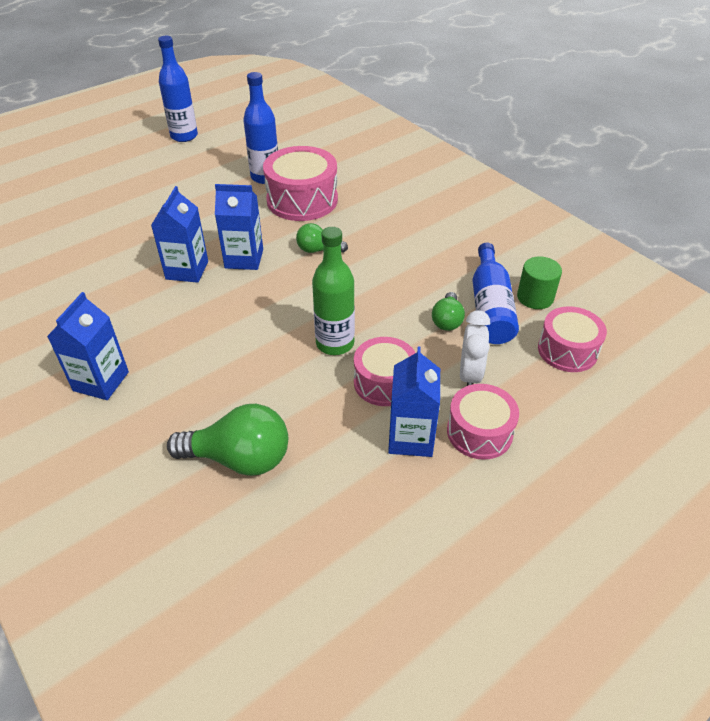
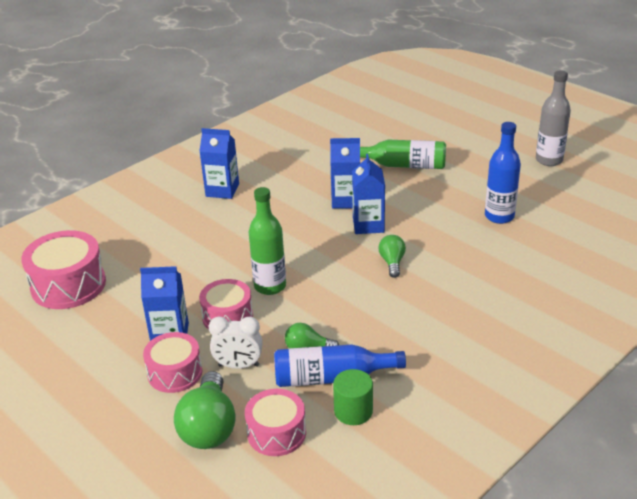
camera: 85 degrees right, 10 degrees down
blue bottle [158,36,198,142] -> grey bottle [536,70,571,166]
green light bulb [167,404,288,476] -> green light bulb moved to [174,371,236,449]
pink drum [263,146,338,221] -> pink drum moved to [21,230,106,309]
none -> green bottle [360,140,446,169]

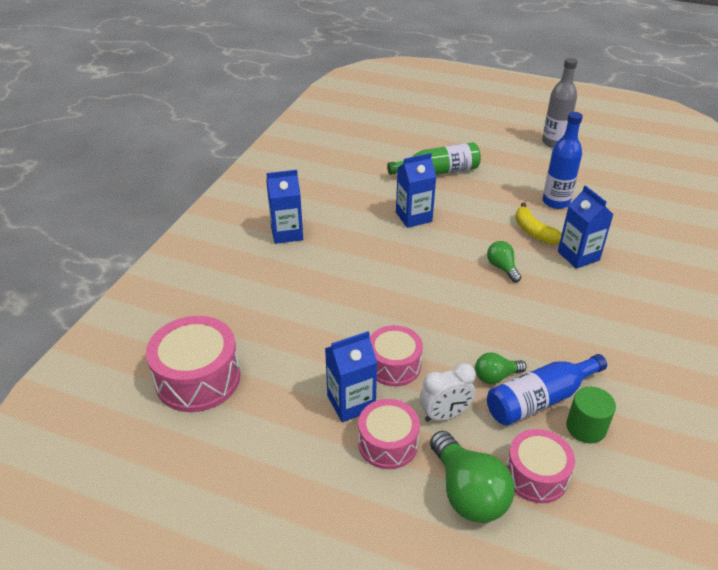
camera: 25 degrees left, 5 degrees up
green bottle [248,187,286,295] -> none
blue carton [352,154,385,234] -> blue carton moved to [558,185,614,269]
none -> yellow banana [515,203,562,244]

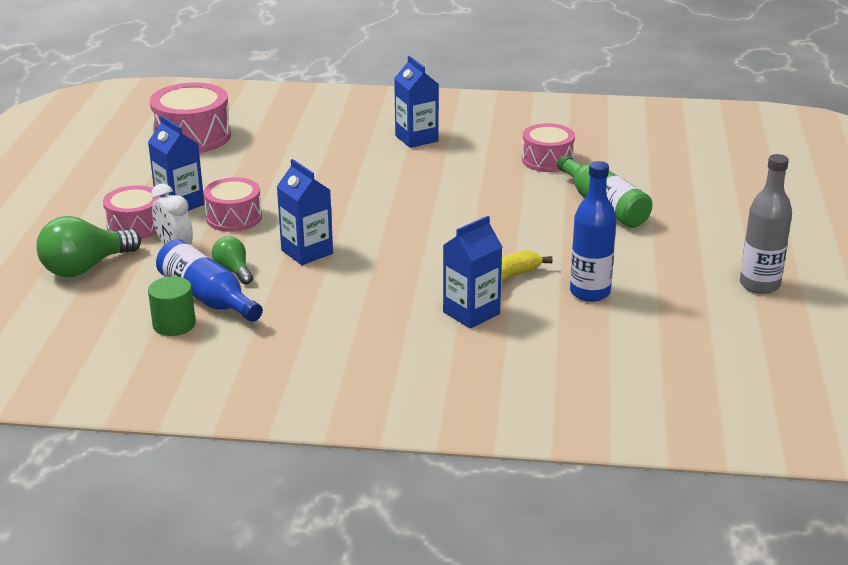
camera: 75 degrees right, 10 degrees down
blue carton [396,153,436,228] -> blue carton moved to [277,159,333,265]
green light bulb [487,241,521,282] -> none
pink drum [506,429,575,503] -> pink drum moved to [522,123,575,172]

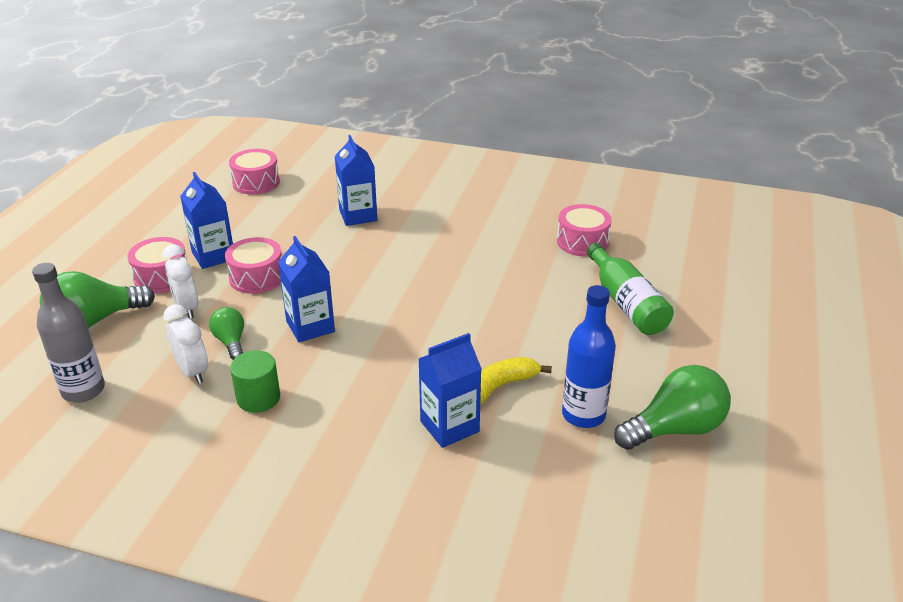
camera: 10 degrees right, 5 degrees up
green cylinder [148,276,196,336] -> green cylinder moved to [230,350,280,413]
pink drum [150,82,231,153] -> pink drum [229,149,280,195], size x0.65
blue bottle [156,239,263,322] -> white clock [163,304,208,384]
blue carton [394,56,439,148] -> blue carton moved to [335,135,377,226]
grey bottle [740,154,792,294] -> grey bottle moved to [32,263,105,403]
none -> green light bulb [614,365,731,450]

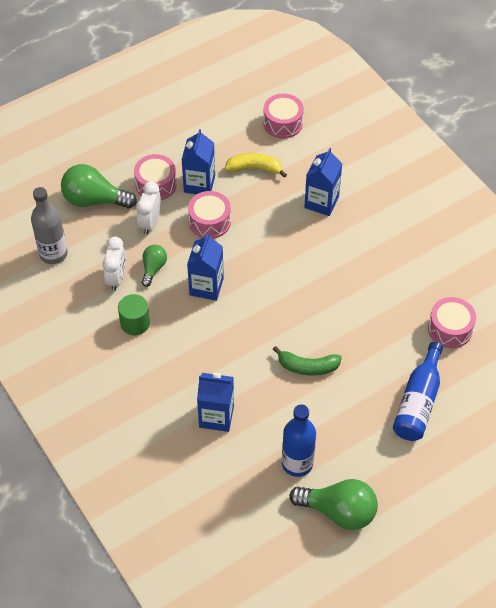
camera: 40 degrees right, 20 degrees up
yellow banana [480,357,552,405] -> yellow banana moved to [225,153,287,178]
green bottle [587,243,674,335] -> blue bottle [393,342,443,441]
none -> green banana [273,346,342,376]

